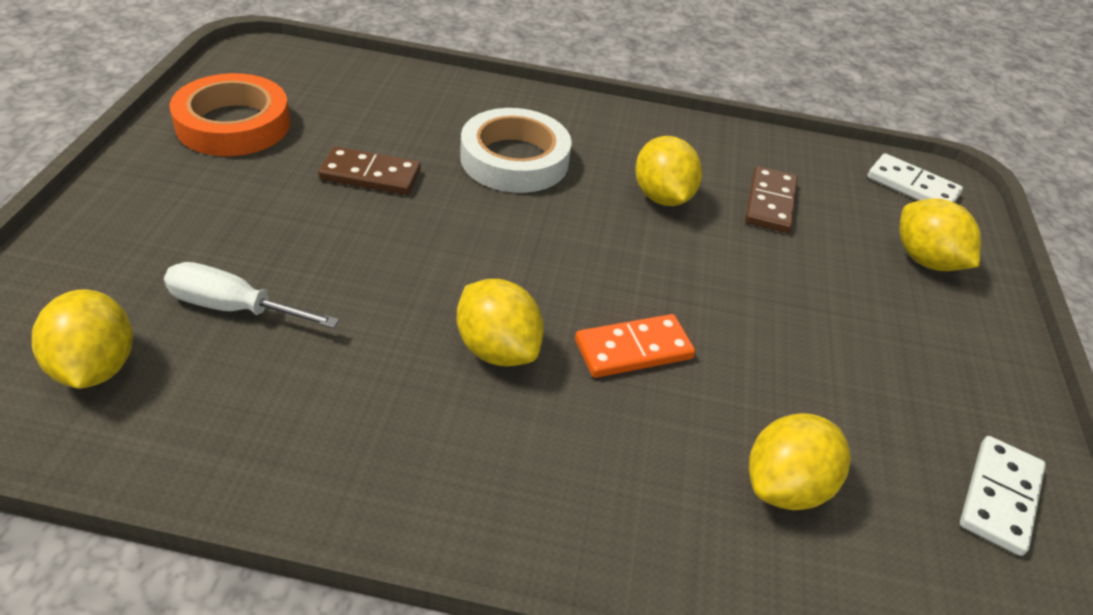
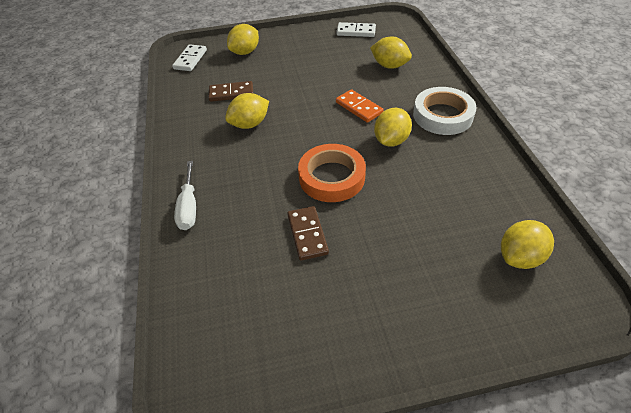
camera: 105 degrees left, 5 degrees up
white screwdriver [164,262,339,328] -> white screwdriver moved to [174,161,196,230]
orange tape [170,73,290,156] -> orange tape moved to [298,144,366,202]
white tape [460,108,572,193] -> white tape moved to [413,87,476,135]

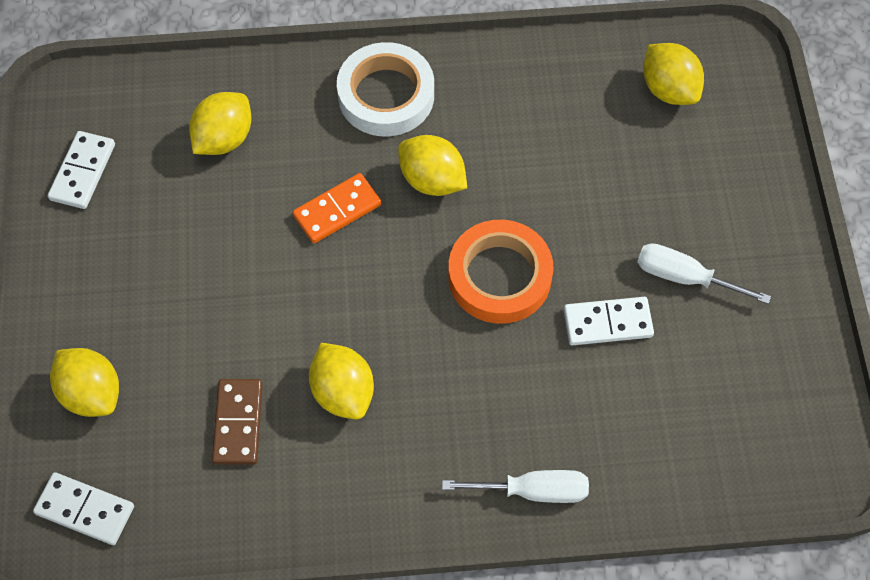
camera: 85 degrees left, 15 degrees up
brown domino [287,206,329,261] -> white domino [563,297,654,345]
none -> white screwdriver [637,243,771,304]

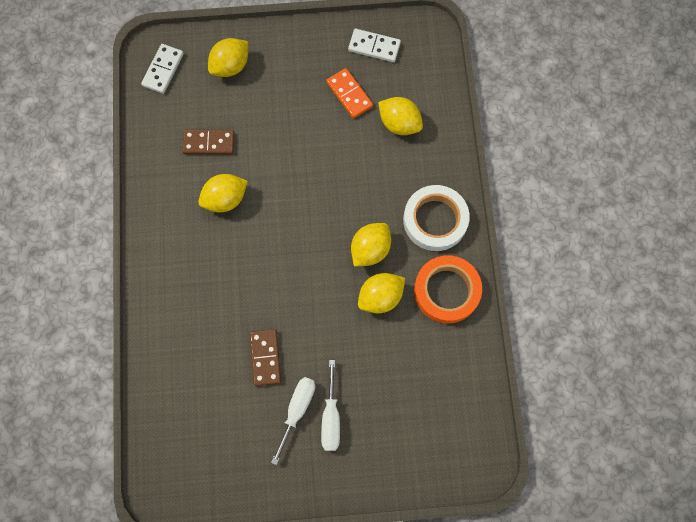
camera: 90 degrees right, 10 degrees up
orange domino [293,173,381,243] -> orange domino moved to [326,68,373,118]
white screwdriver [442,470,589,503] -> white screwdriver moved to [321,360,340,451]
orange tape [448,220,554,324] -> orange tape moved to [414,255,482,324]
white domino [563,297,654,345] -> brown domino [250,329,281,386]
yellow lemon [643,43,704,105] -> yellow lemon moved to [358,273,405,313]

